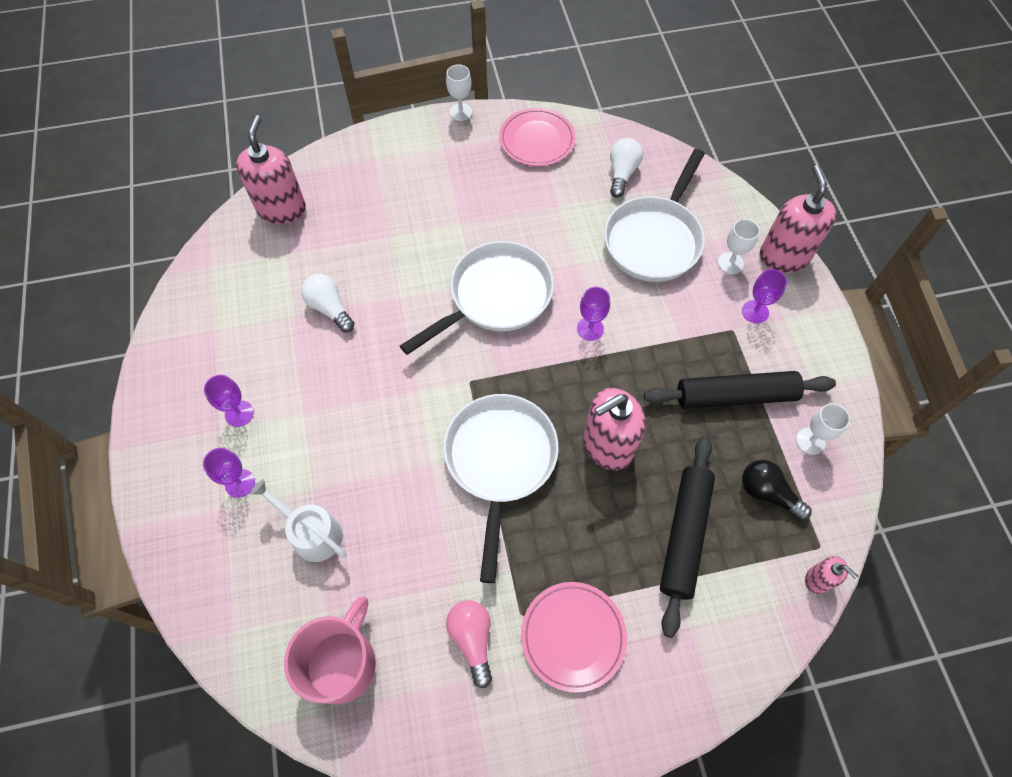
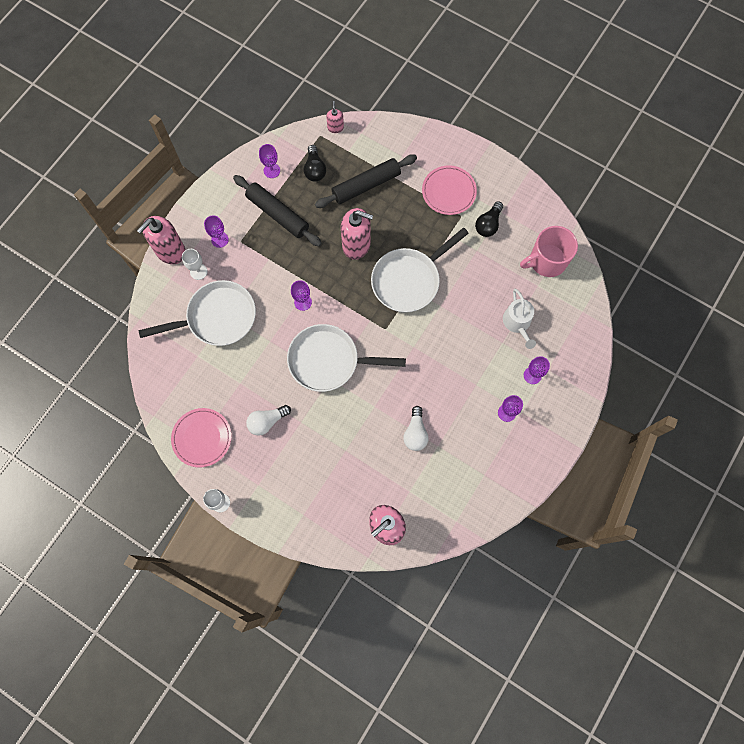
camera: 135 degrees left, 10 degrees up
pink light bulb [446,600,492,688] -> black light bulb [475,201,503,237]
white light bulb [610,138,643,198] -> white light bulb moved to [246,405,291,436]
white goblet [796,403,850,455] -> purple goblet [259,144,280,178]

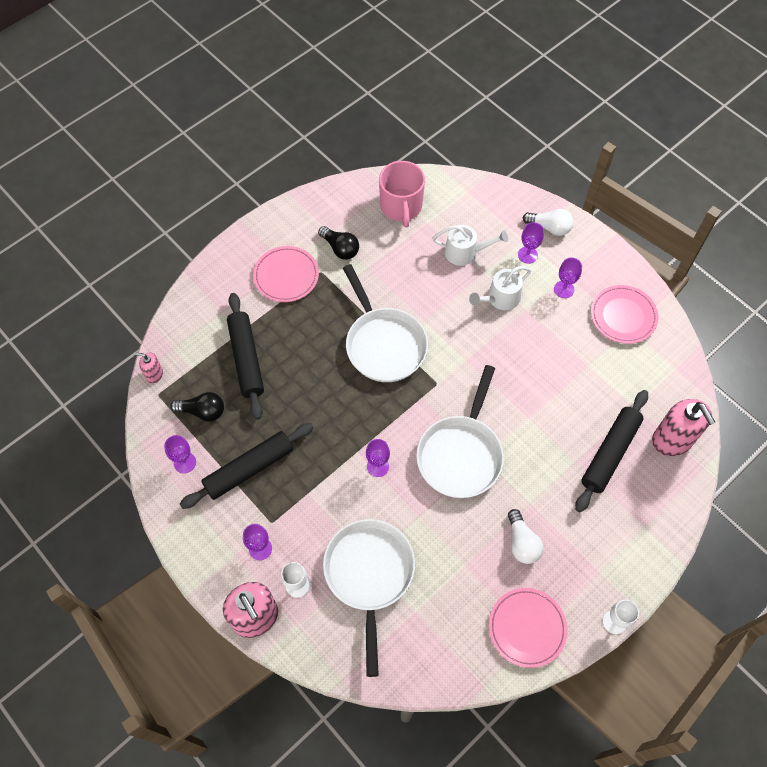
camera: 75 degrees left, 10 degrees down
pink soap dispenser [341,208,373,260] -> none
white light bulb [403,406,429,451] -> white light bulb moved to [523,209,573,236]
none -> white watering can [469,266,531,310]
none -> black rolling pin [575,390,648,512]
none -> pink plate [591,285,658,344]

